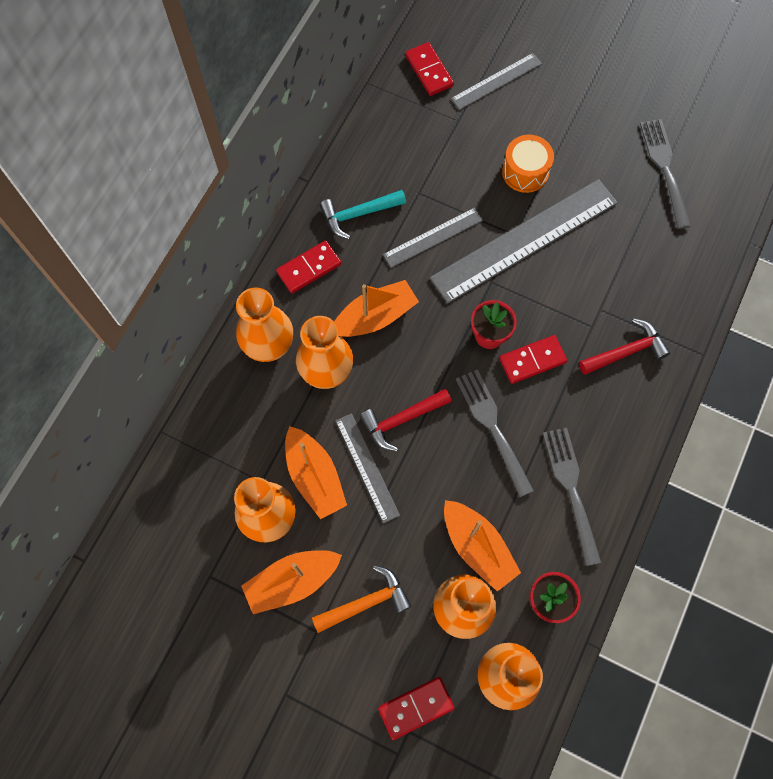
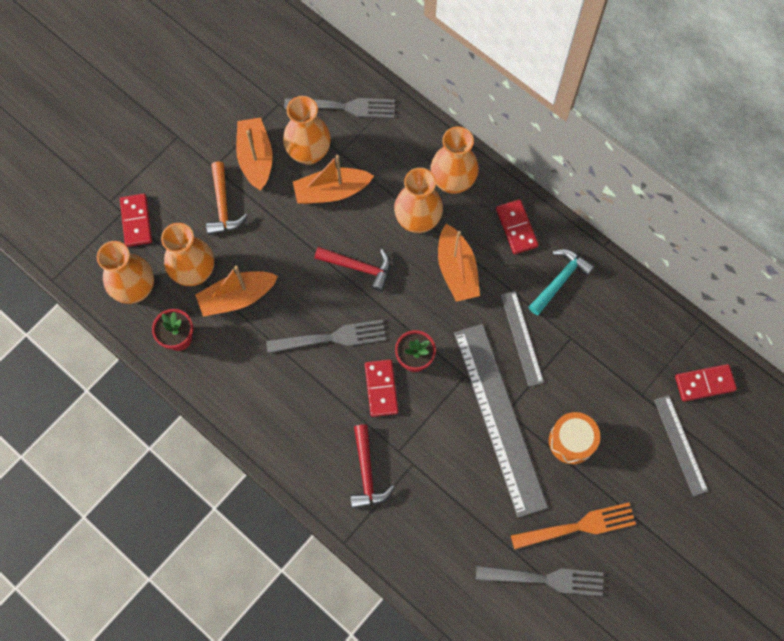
camera: 105 degrees right, 0 degrees up
turquoise hammer [320,190,406,239] -> turquoise hammer turned 45 degrees clockwise [529,249,595,315]
grey ruler [335,413,400,523] -> none
red hammer [360,389,452,452] -> red hammer turned 120 degrees clockwise [315,247,391,292]
grey fork [543,428,601,566] -> grey fork moved to [284,98,395,118]
none -> orange fork [511,502,636,550]

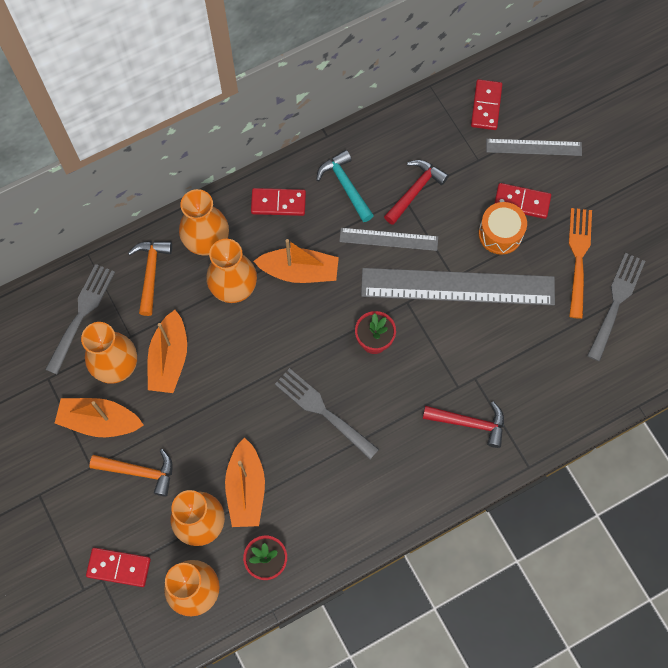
camera: 70 degrees left, 0 degrees up
grey fork [266,320,386,353] -> grey fork turned 60 degrees counterclockwise [275,368,379,459]
red hammer [315,247,391,292] -> red hammer moved to [384,160,449,225]
red domino [365,359,398,417] -> red domino moved to [494,183,551,219]
none -> orange hammer [128,241,172,316]

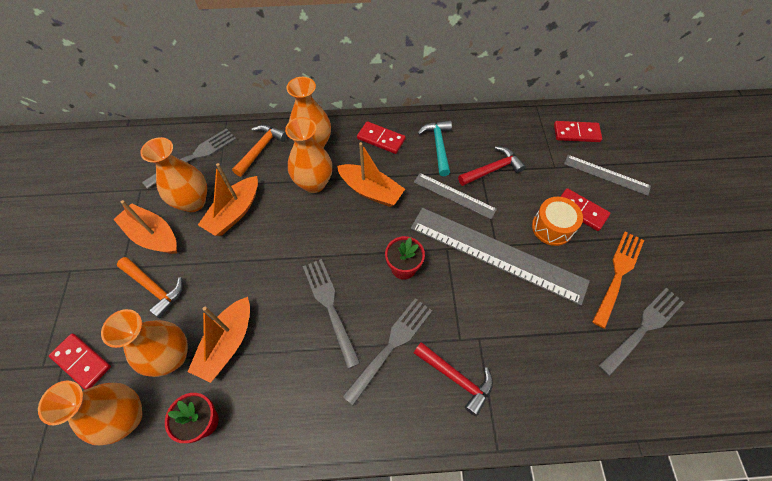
camera: 25 degrees right, 10 degrees down
red domino [471,79,502,130] -> red domino turned 60 degrees clockwise [554,121,602,142]
none -> grey fork [342,298,432,406]

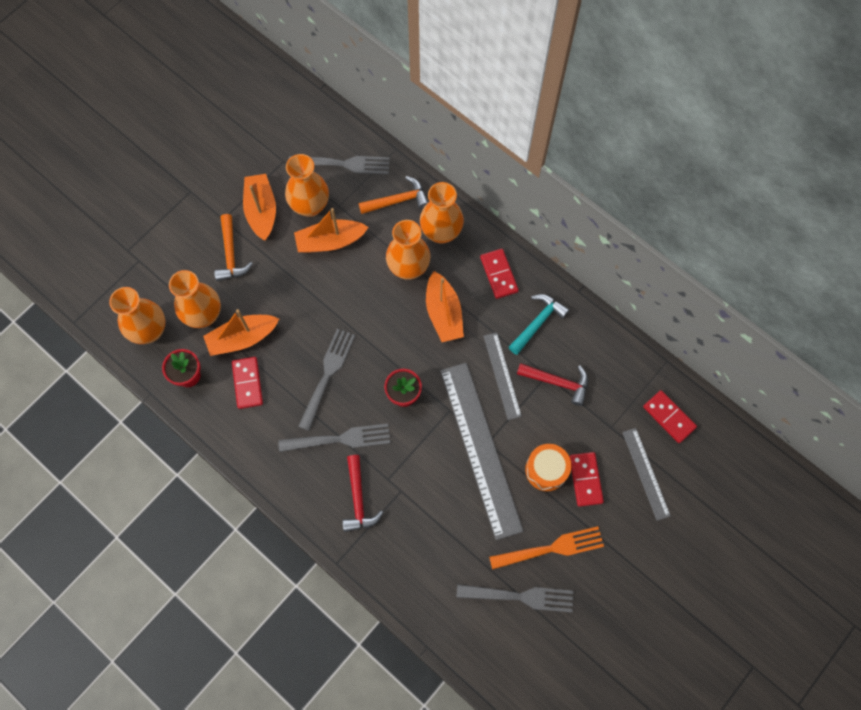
camera: 45 degrees right, 10 degrees up
red domino [49,334,111,390] -> red domino moved to [232,357,263,409]

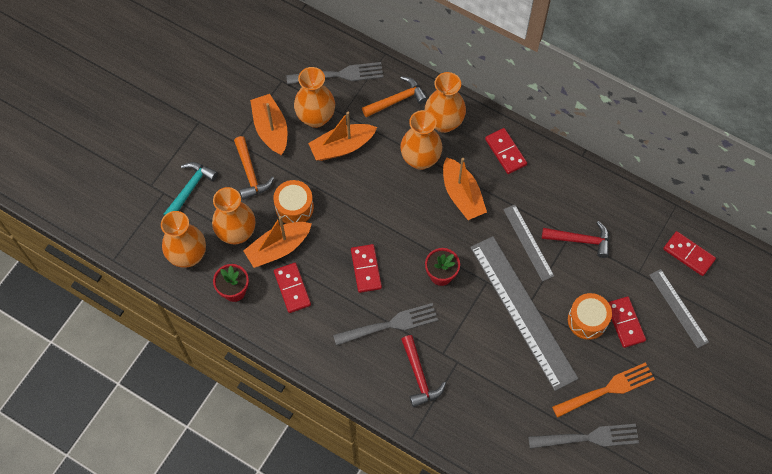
camera: 10 degrees left, 5 degrees down
grey fork [298,329,355,431] -> red domino [351,244,382,293]
turquoise hammer [509,294,569,355] -> turquoise hammer moved to [163,162,218,216]
none -> orange drum [273,180,314,224]

